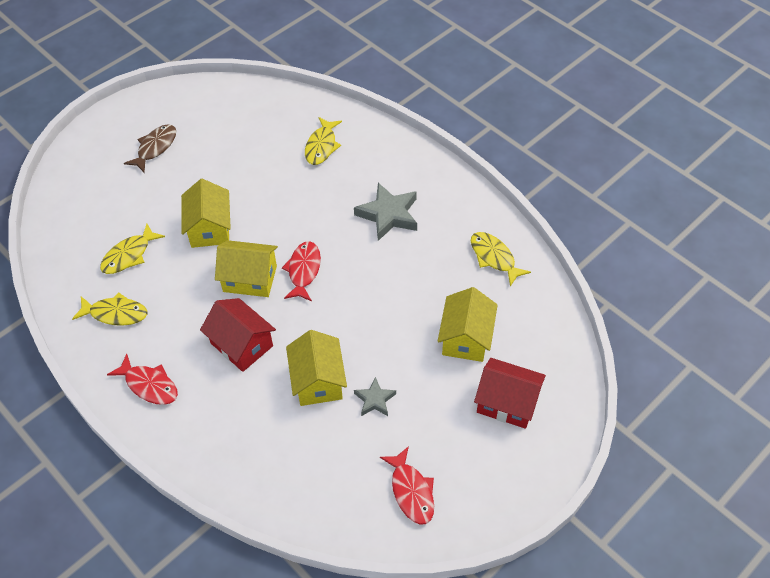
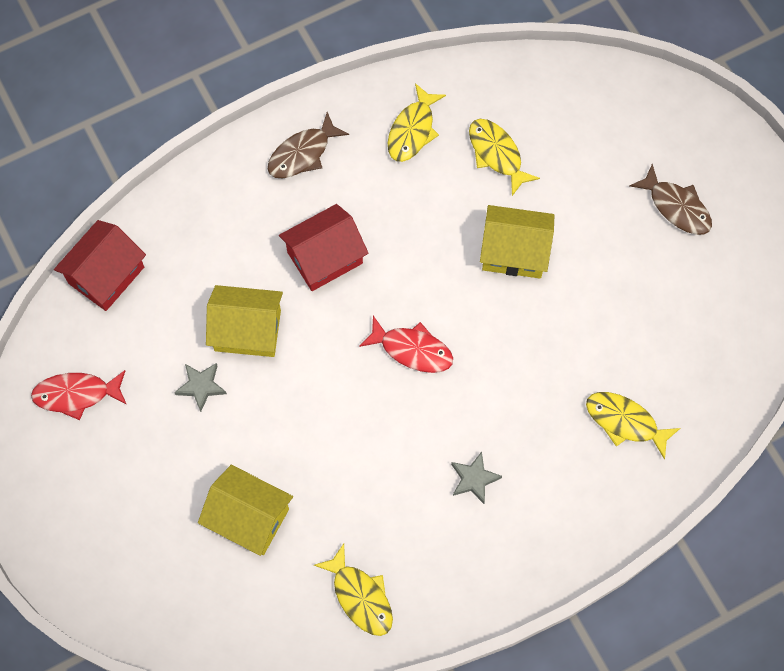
camera: 105 degrees right, 15 degrees up
red fish [107,353,178,405] -> brown fish [268,112,349,178]
yellow house [215,240,278,297] -> none
grey star [354,183,417,241] -> grey star [451,452,502,504], size x0.56
yellow fish [471,232,531,286] -> yellow fish turned 75 degrees clockwise [314,544,393,636]
red house [474,358,546,429] -> red house moved to [54,220,146,311]

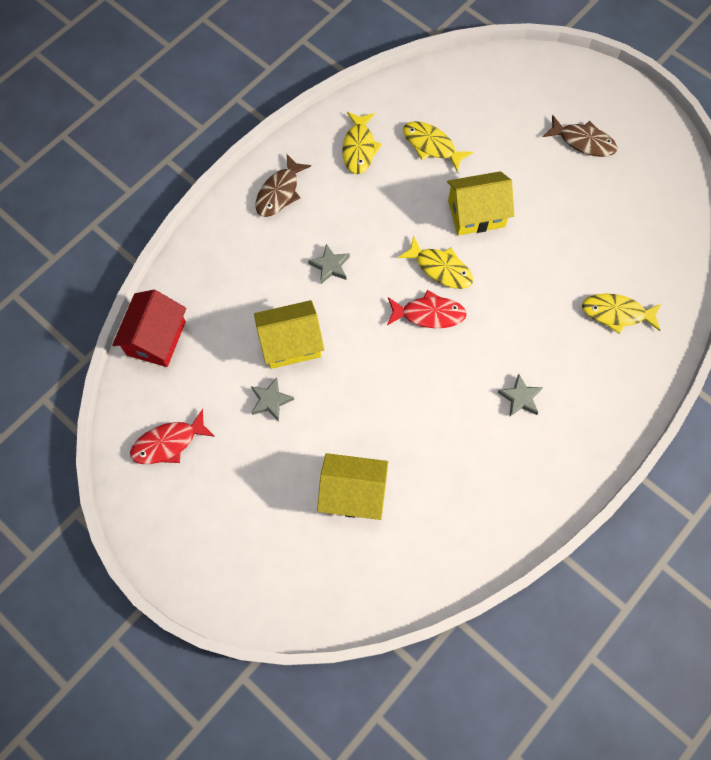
camera: 20 degrees left, 0 degrees up
red house [279,204,368,291] -> grey star [308,244,350,284]
yellow fish [314,544,393,636] -> yellow fish moved to [398,236,473,289]

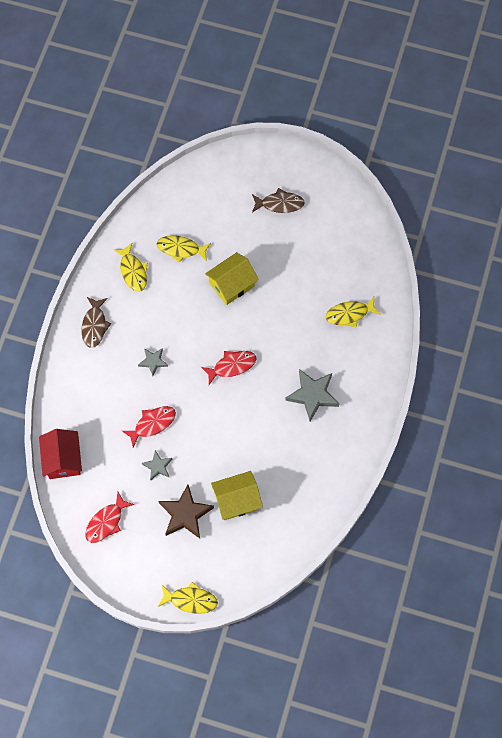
camera: 25 degrees left, 0 degrees up
yellow house [254,300,325,369] -> red fish [122,406,176,447]
yellow fish [398,236,473,289] -> yellow fish moved to [158,582,218,614]
grey star [498,374,543,417] -> grey star [285,369,339,421], size x1.78
none -> brown star [158,485,214,539]

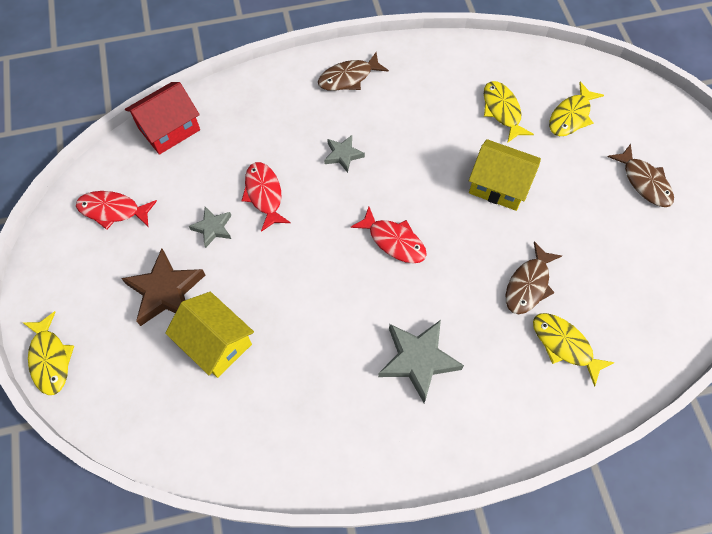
camera: 60 degrees right, 5 degrees down
yellow fish [113,243,148,292] -> yellow fish moved to [549,82,604,136]
red fish [122,406,176,447] -> red fish turned 135 degrees counterclockwise [241,162,291,232]
none -> brown fish [506,241,562,314]

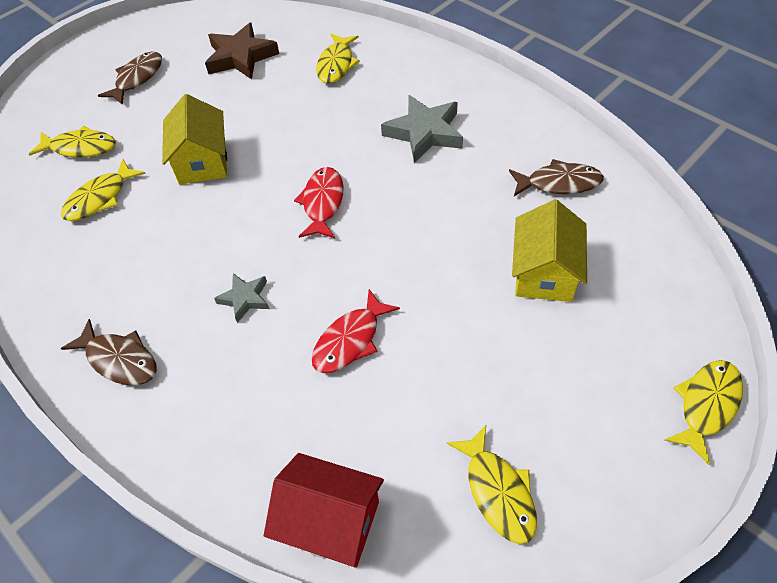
camera: 120 degrees left, 10 degrees down
red fish [76,191,157,230] -> yellow fish [446,425,537,544]
brown star [121,249,205,326] -> brown star moved to [205,23,279,80]
grey star [189,207,231,248] -> none
brown fish [506,241,562,314] -> brown fish moved to [509,159,604,196]

